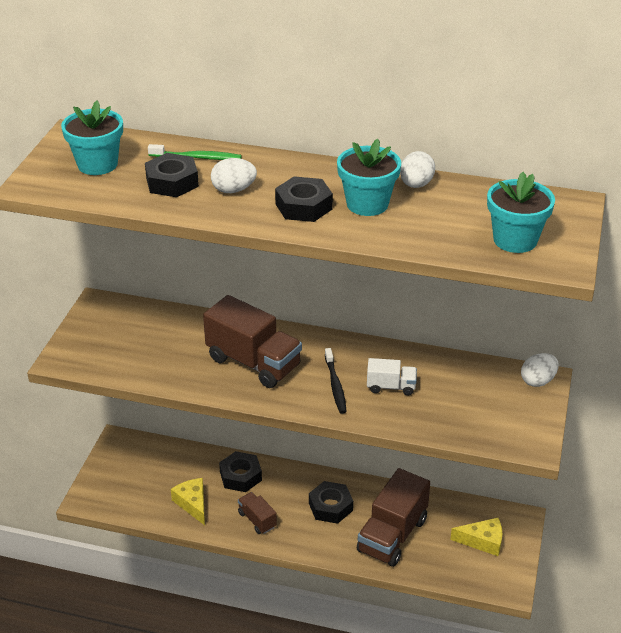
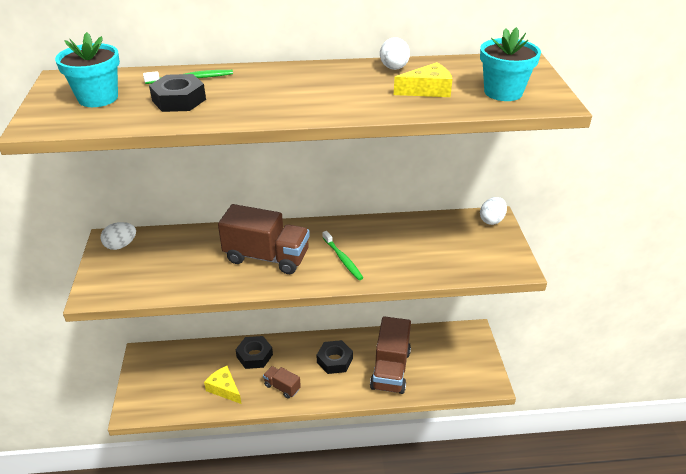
camera: 20 degrees left, 0 degrees up
white egg [211,158,257,193] -> white egg moved to [100,222,136,250]
black nut [275,176,333,222] -> none
black toothbrush [325,348,347,414] -> green toothbrush [322,231,363,280]
turquoise flower pot [337,139,401,216] -> none
white truck [367,358,417,395] -> none
yellow cheese [450,518,502,556] -> yellow cheese moved to [394,62,453,97]

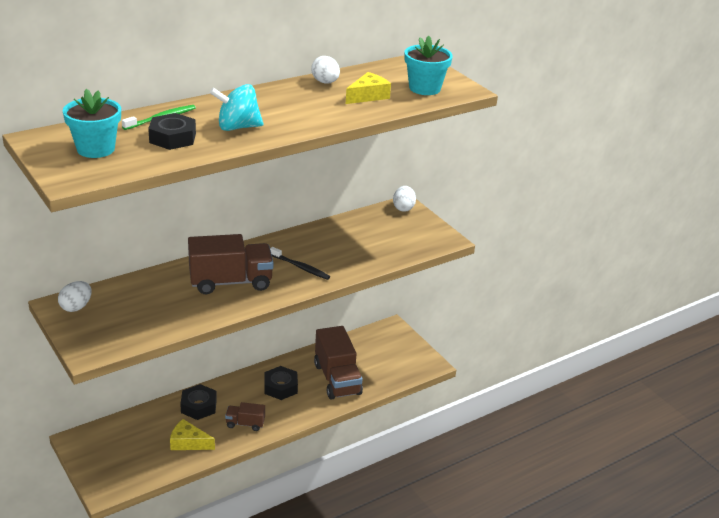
camera: 30 degrees left, 5 degrees down
green toothbrush [322,231,363,280] -> black toothbrush [270,247,330,280]
none -> turquoise spinning top [210,84,264,131]

